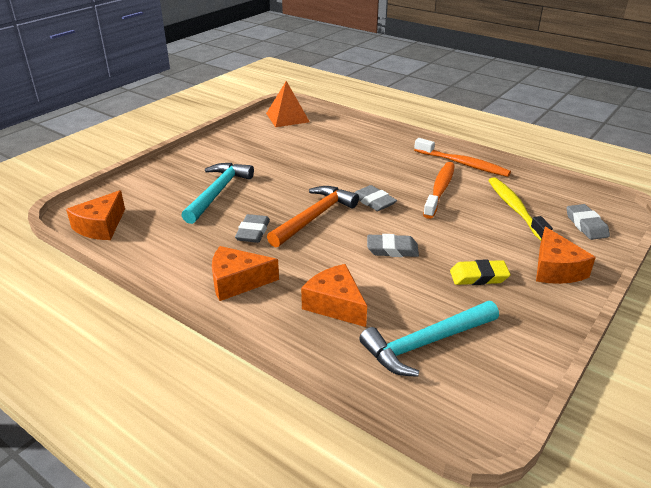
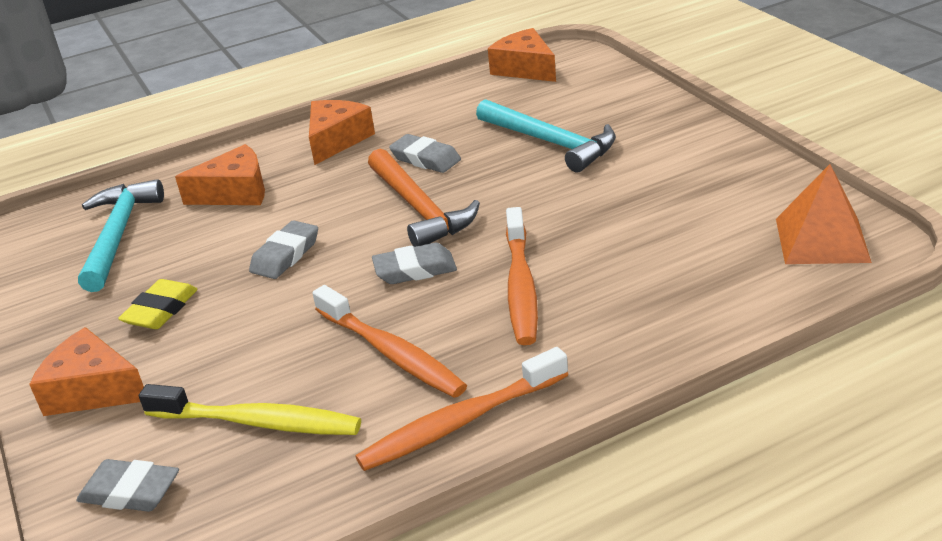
camera: 120 degrees right, 0 degrees up
none -> orange toothbrush [506,207,538,345]

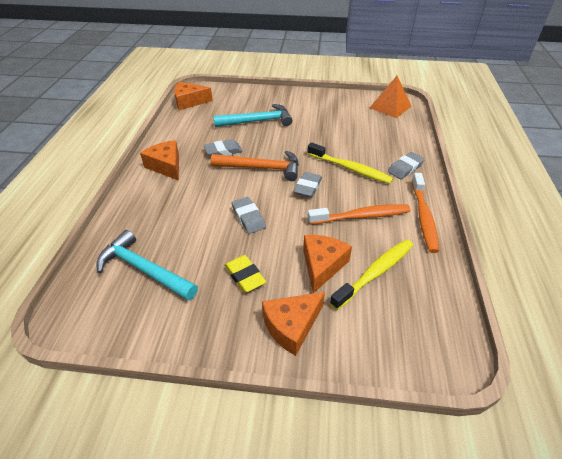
camera: 60 degrees left, 10 degrees up
grey eraser [76,459,179,512] -> grey eraser moved to [388,152,425,179]
orange cheese [175,144,265,205] -> orange cheese moved to [303,235,352,293]
orange toothbrush [506,207,538,345] -> yellow toothbrush [307,142,393,184]

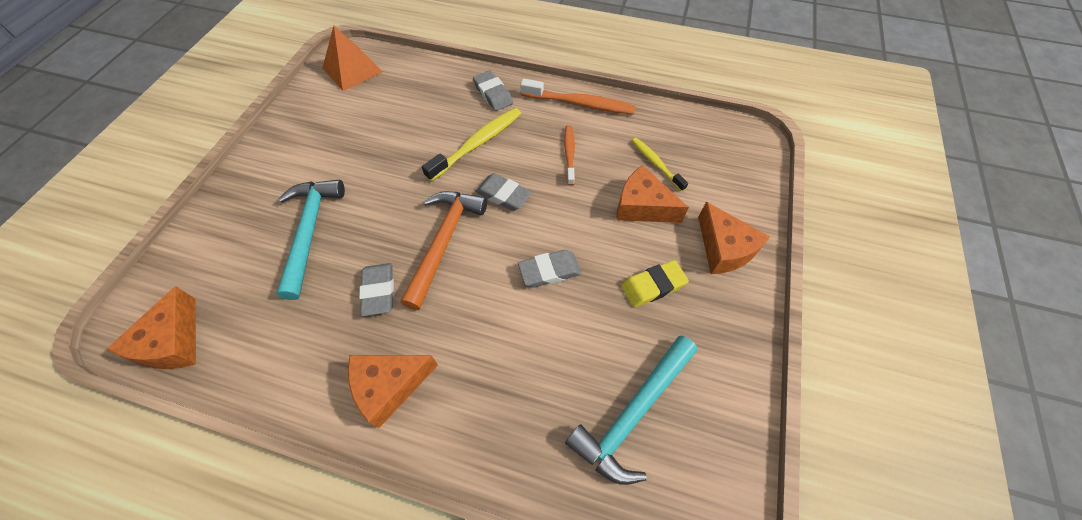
camera: 80 degrees left, 15 degrees up
orange toothbrush [308,204,410,225] -> orange toothbrush [564,125,575,186], size x0.62
yellow toothbrush [330,239,413,310] -> yellow toothbrush [632,138,688,192], size x0.62

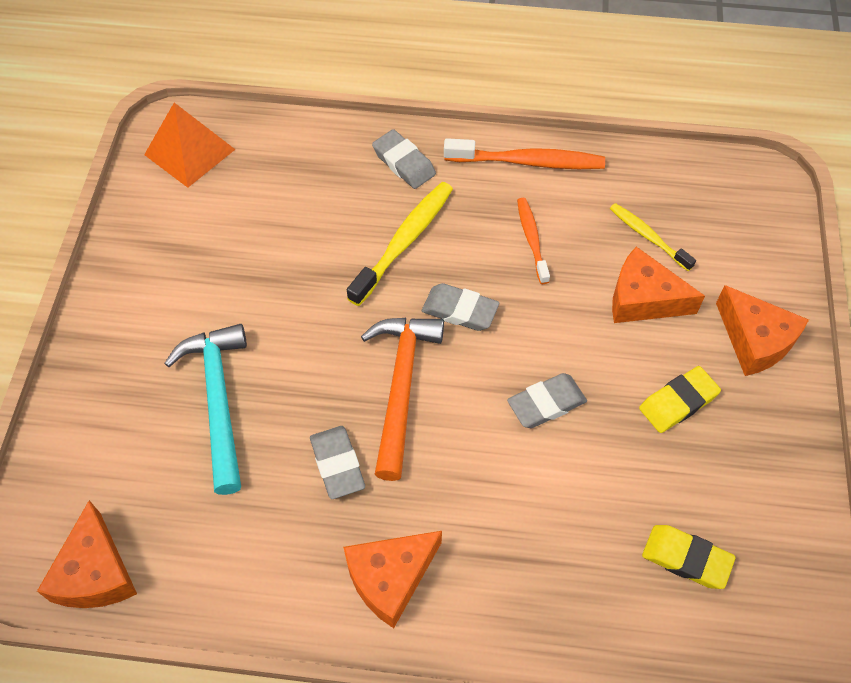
camera: 10 degrees left, 0 degrees up
turquoise hammer [565,336,697,485] -> yellow eraser [642,525,736,589]

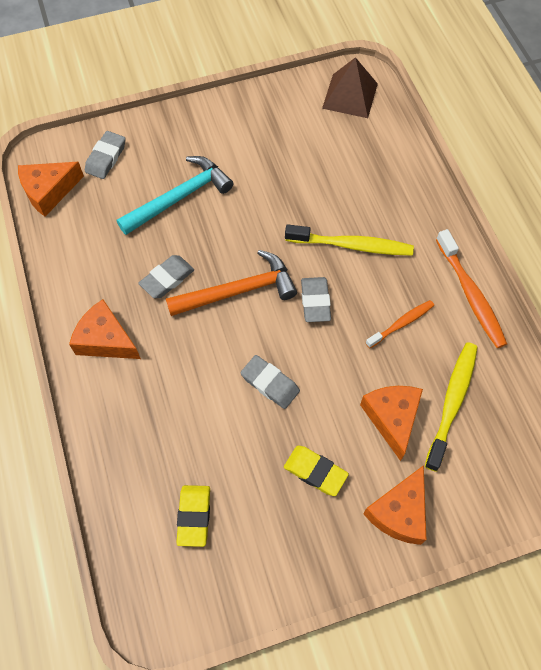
camera: 65 degrees right, 5 degrees up
orange pyramid [144,103,236,188] -> brown pyramid [322,57,378,118]
grey eraser [372,129,436,189] -> grey eraser moved to [85,131,126,179]
yellow toothbrush [610,203,696,271] -> yellow toothbrush [425,342,478,472], size x1.62

